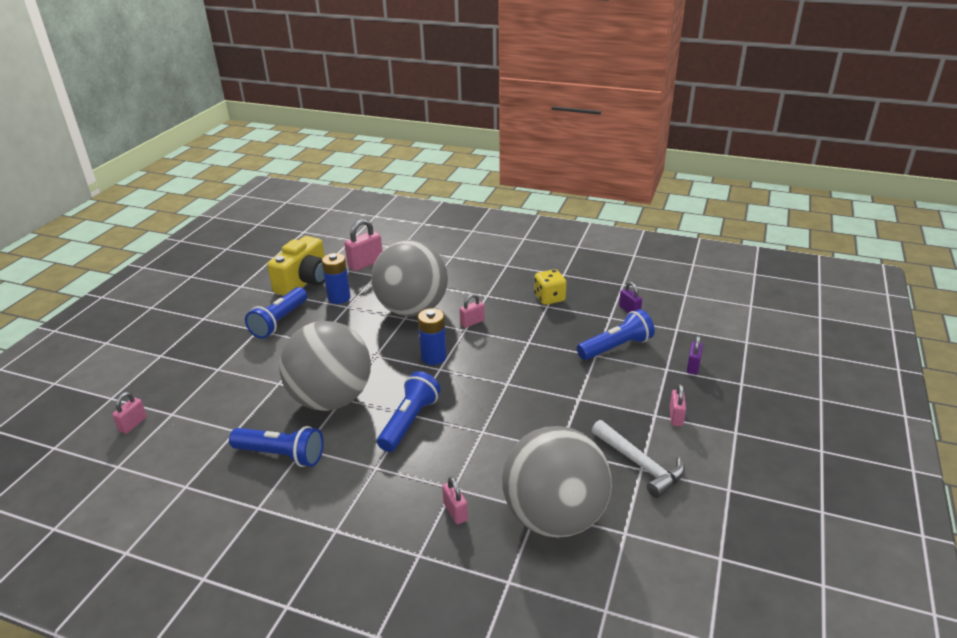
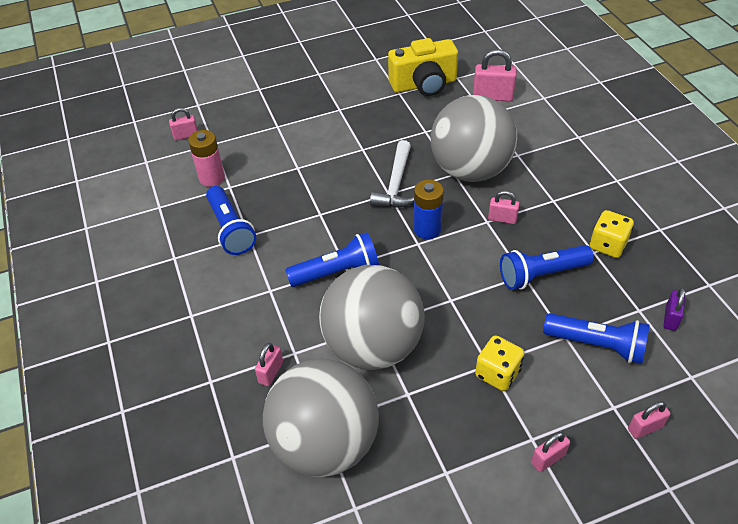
camera: 50 degrees right, 15 degrees up
blue flashlight [245,287,307,338] -> blue flashlight moved to [500,245,594,290]
grey ball [279,321,371,411] -> grey ball moved to [319,265,425,370]
blue battery [322,253,351,304] -> none
white hammer [592,420,685,498] -> white hammer moved to [370,140,414,208]
purple padlock [687,335,703,375] -> pink padlock [628,401,670,439]
none -> pink battery [188,130,225,187]
none -> yellow dice [475,335,525,391]

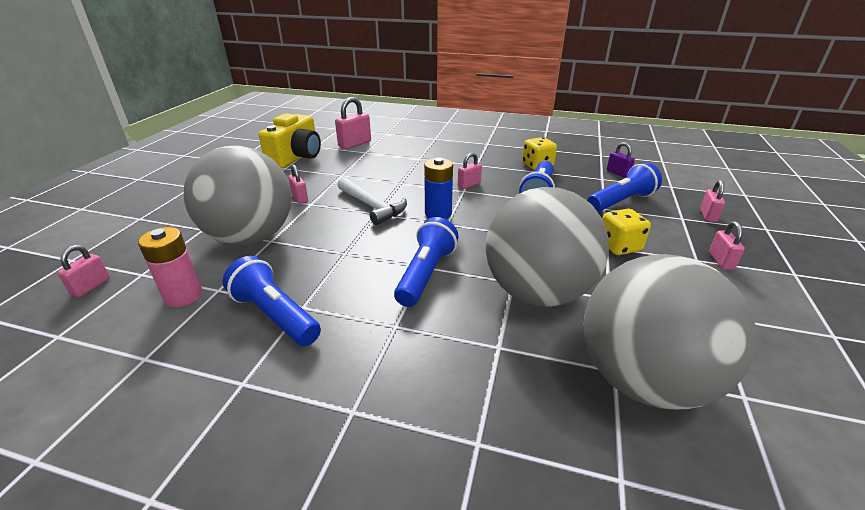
camera: 55 degrees left, 15 degrees down
blue flashlight [206,186,256,255] -> blue flashlight turned 150 degrees counterclockwise [223,256,321,346]
pink padlock [255,343,283,386] -> pink padlock moved to [288,164,308,204]
grey ball [431,95,517,182] -> grey ball moved to [184,146,291,246]

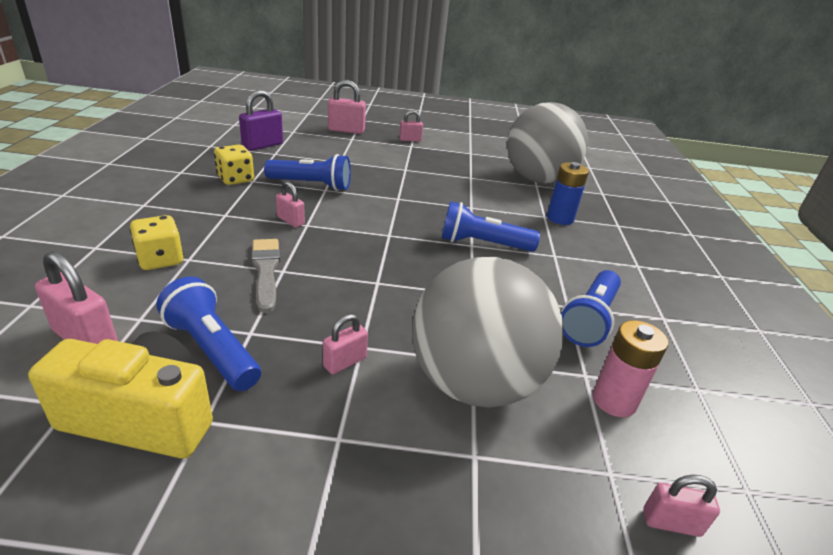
camera: 105 degrees left, 0 degrees up
white hammer [338,177,407,225] -> none
blue battery [424,158,453,219] -> blue battery moved to [547,162,589,225]
grey ball [486,187,609,307] -> none
blue flashlight [587,163,662,212] -> blue flashlight moved to [156,276,261,391]
yellow dice [603,209,651,255] -> yellow dice moved to [130,215,184,270]
purple padlock [607,142,635,178] -> purple padlock [239,90,283,151], size x1.66
pink padlock [700,180,725,222] -> pink padlock [328,80,366,134], size x1.66
none -> grey brush [251,239,280,313]

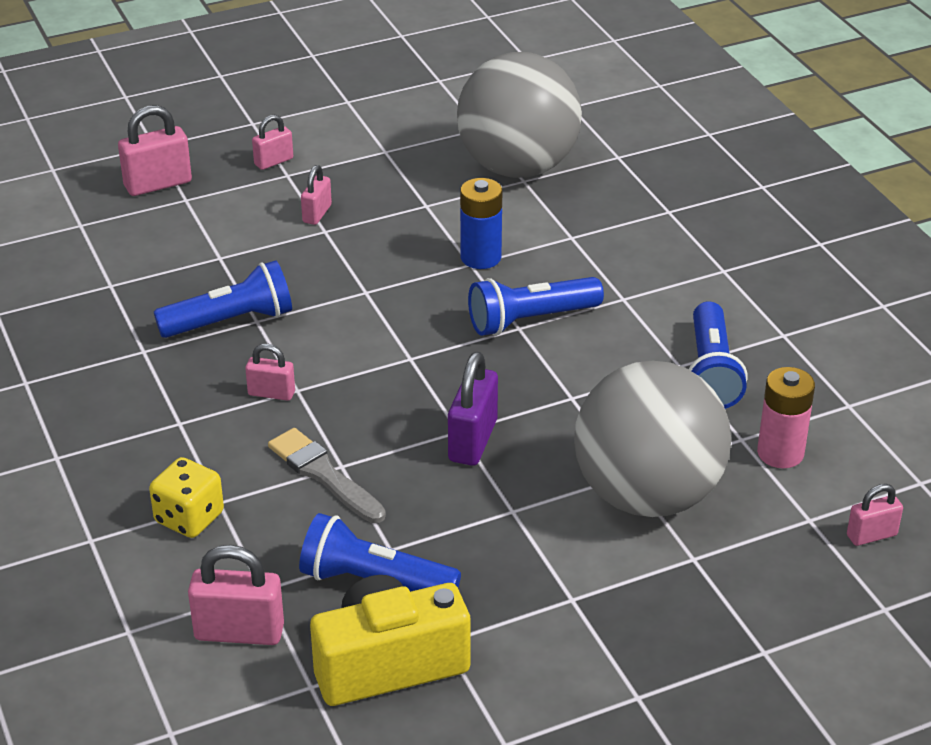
camera: 25 degrees left, 5 degrees up
yellow dice [214,145,254,185] -> none
purple padlock [239,90,283,151] -> purple padlock moved to [448,352,498,466]
pink padlock [323,314,368,374] -> pink padlock moved to [301,165,332,225]
blue battery [547,162,589,225] -> blue battery moved to [460,178,502,269]

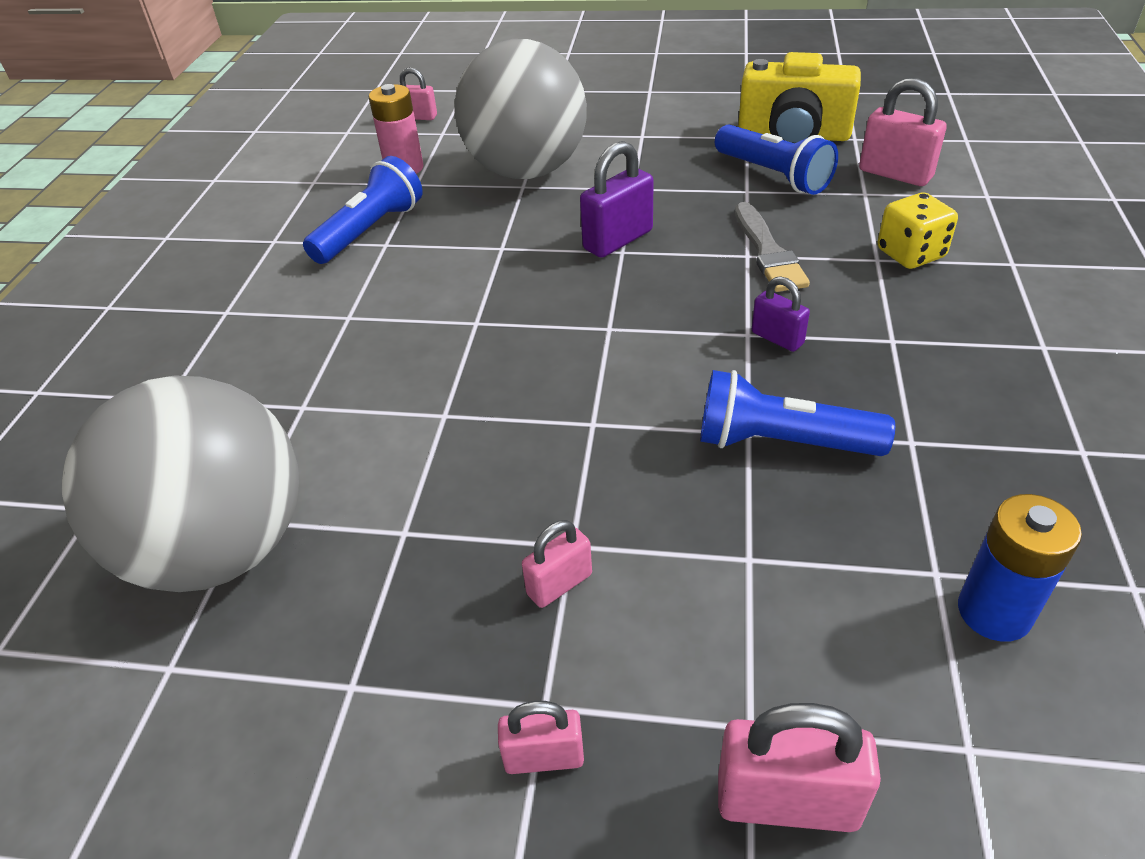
camera: 145 degrees left, 5 degrees up
pink padlock [245,344,295,401] -> purple padlock [752,276,810,352]
blue battery [460,178,502,269] -> blue battery moved to [958,494,1082,642]
blue flashlight [468,277,604,336] -> none

